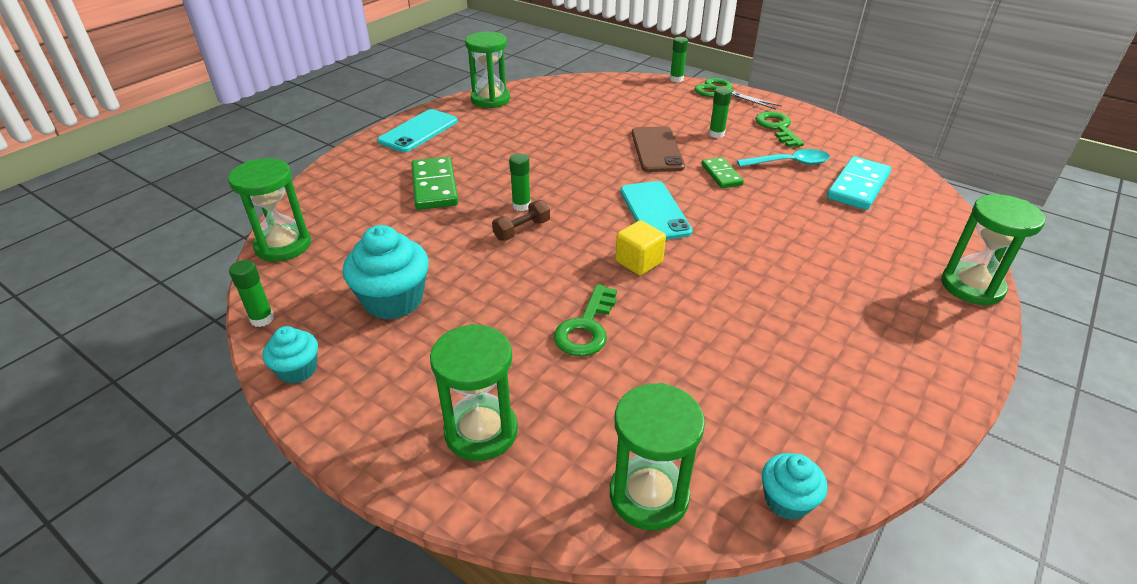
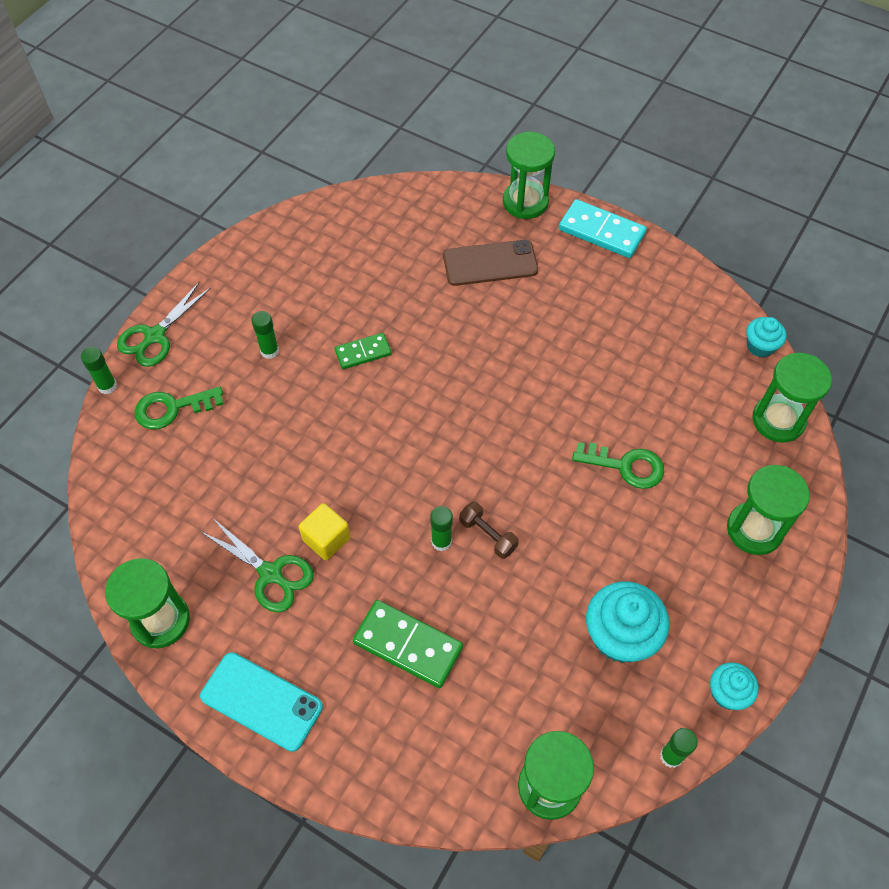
camera: 95 degrees left, 20 degrees up
green domino [411,157,458,210] -> green domino turned 45 degrees clockwise [353,600,463,688]
yellow cube [615,220,666,275] -> yellow cube moved to [299,503,350,560]
turquoise phone [620,181,693,240] -> none
brown phone [632,126,685,172] -> brown phone moved to [443,240,538,286]
turquoise spoon [737,149,830,167] -> none
green key [755,111,804,147] -> green key moved to [135,387,224,429]
turquoise domino [827,156,891,210] -> turquoise domino moved to [559,199,647,258]
none -> green scissors [200,519,314,612]

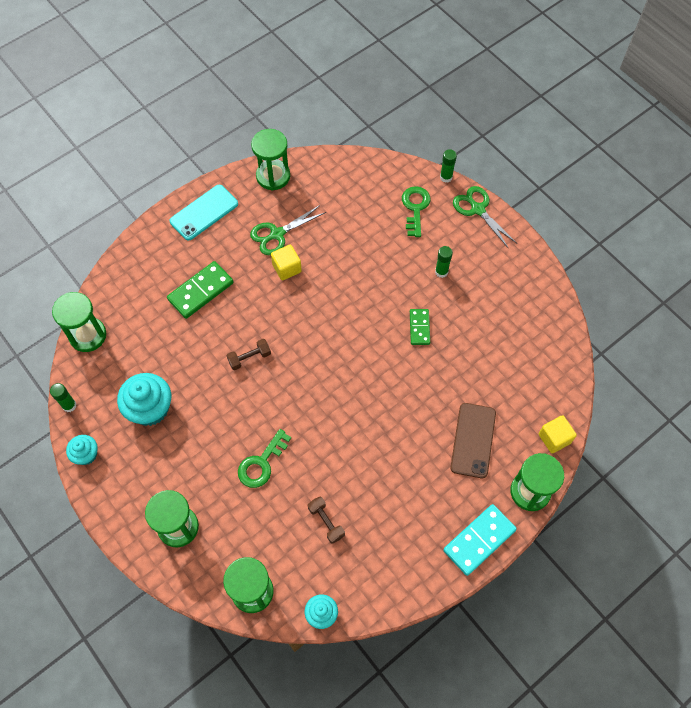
camera: 110 degrees right, 5 degrees up
green glue stick [430,506,453,551] -> none
none -> brown dumbbell [308,497,345,544]
none -> yellow cube [539,415,577,453]

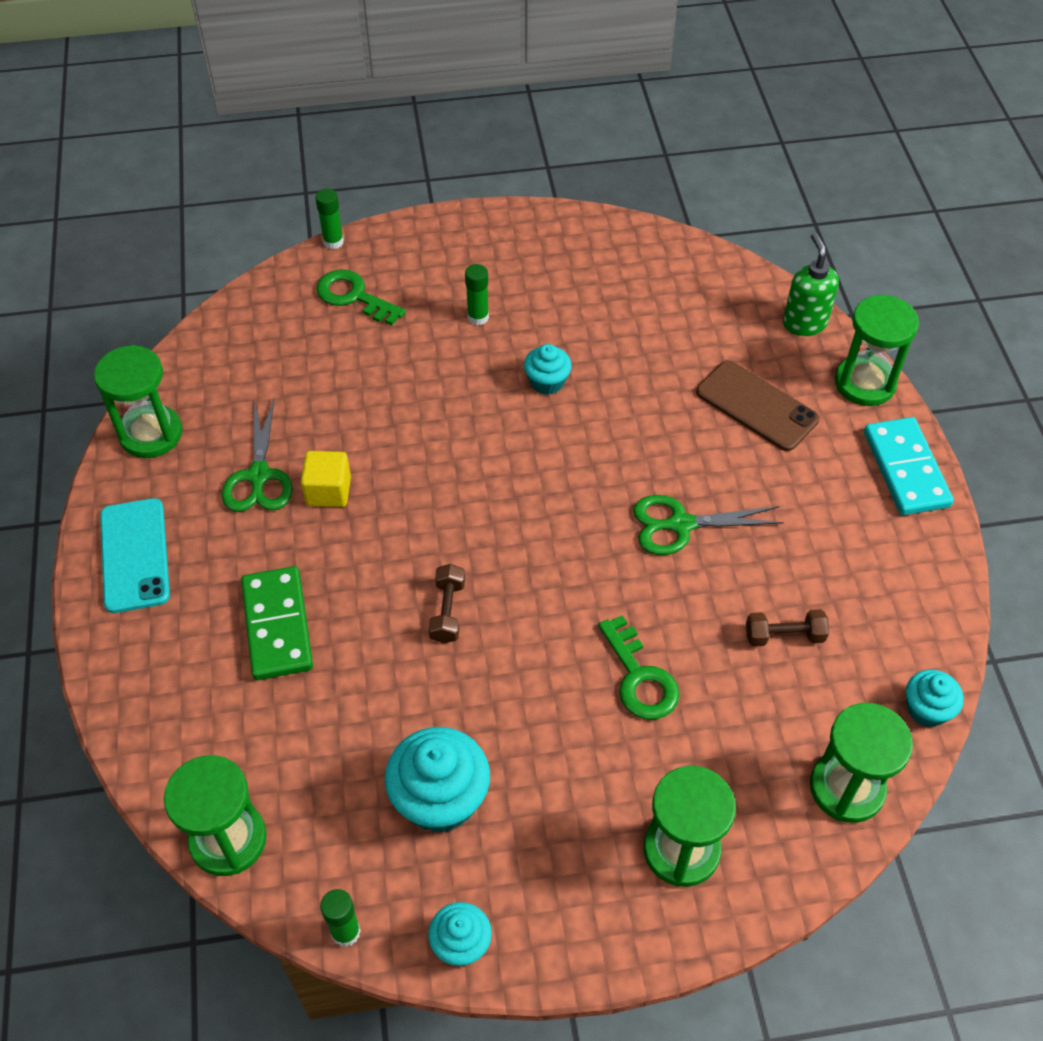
camera: 60 degrees left, 10 degrees down
green domino [410,309,430,345] -> turquoise cupcake [524,344,572,395]
green scissors [453,186,517,249] -> green scissors moved to [633,495,784,555]
yellow cube [539,415,577,453] -> green soap dispenser [783,233,839,336]

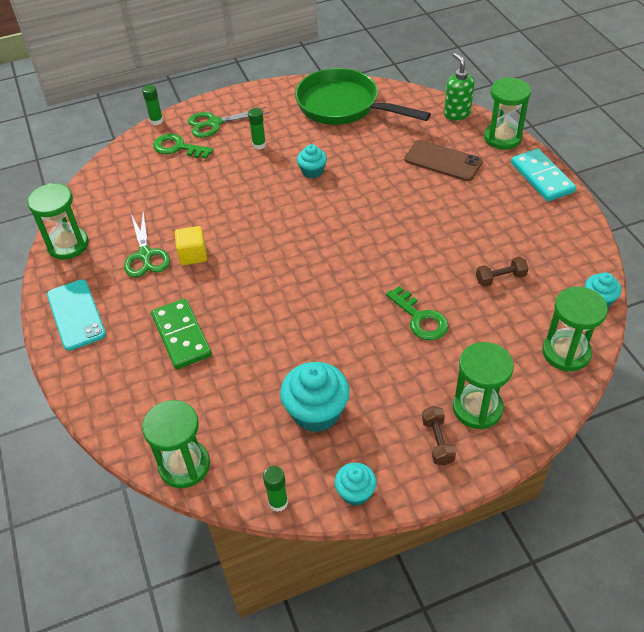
camera: 10 degrees left, 5 degrees down
brown dumbbell [428,564,465,644] -> brown dumbbell moved to [422,406,456,466]
green scissors [633,495,784,555] -> green scissors moved to [188,107,269,138]
none -> green pan [295,68,431,125]

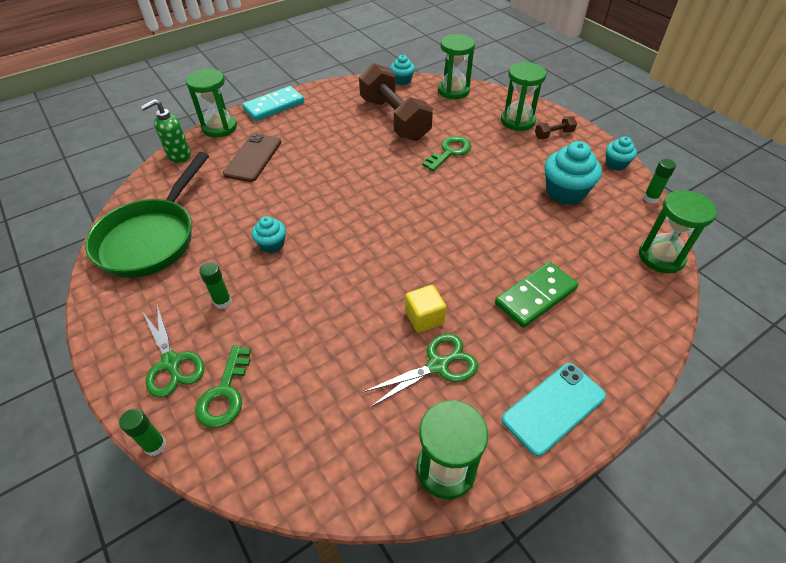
camera: 105 degrees left, 0 degrees up
brown dumbbell [476,257,529,287] -> brown dumbbell [359,63,433,141], size x2.45

